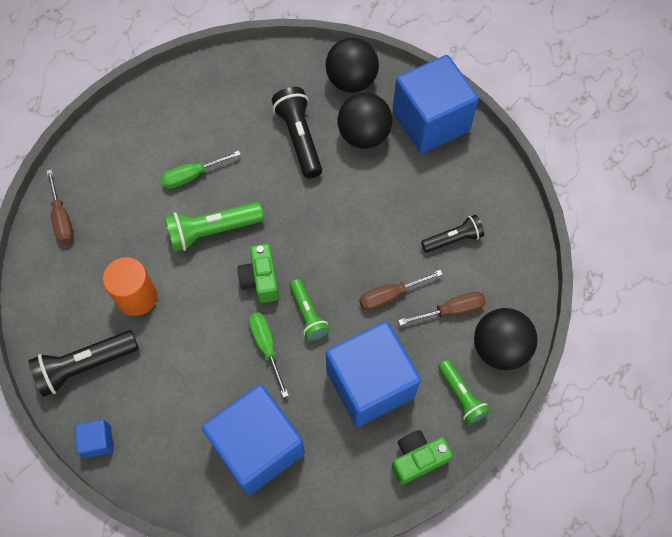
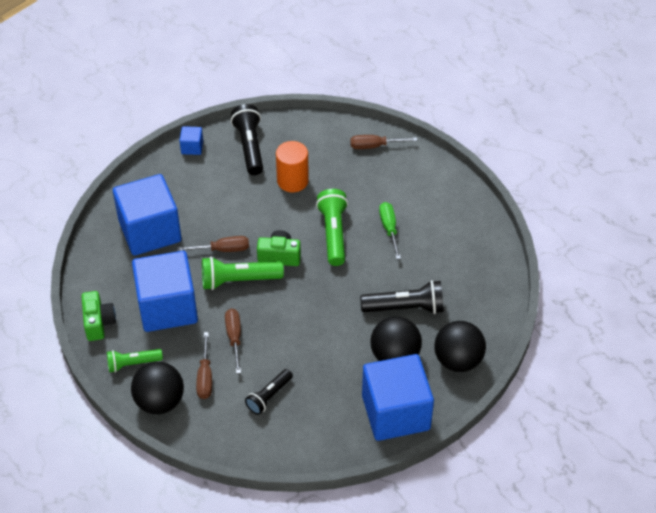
camera: 105 degrees right, 15 degrees down
green screwdriver [249,312,289,398] -> brown screwdriver [177,236,249,252]
green flashlight [289,279,330,341] -> green flashlight [202,257,284,290], size x1.56
black flashlight [421,215,484,253] -> black flashlight turned 45 degrees clockwise [245,369,293,415]

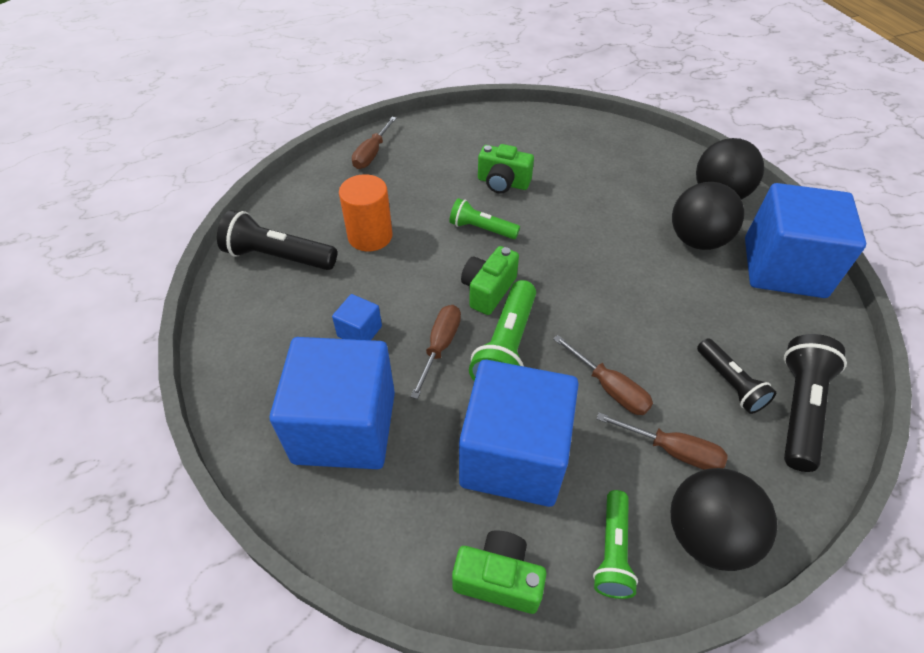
camera: 65 degrees left, 0 degrees up
blue cube [179,126,203,155] -> blue cube moved to [332,294,382,340]
brown screwdriver [225,309,241,374] -> brown screwdriver turned 150 degrees counterclockwise [553,335,653,415]
green flashlight [316,189,348,266] -> green flashlight [449,198,520,239], size x0.64
black flashlight [360,280,444,314] -> black flashlight moved to [784,334,847,472]
green screwdriver [379,202,401,259] -> green camera [478,144,534,194]

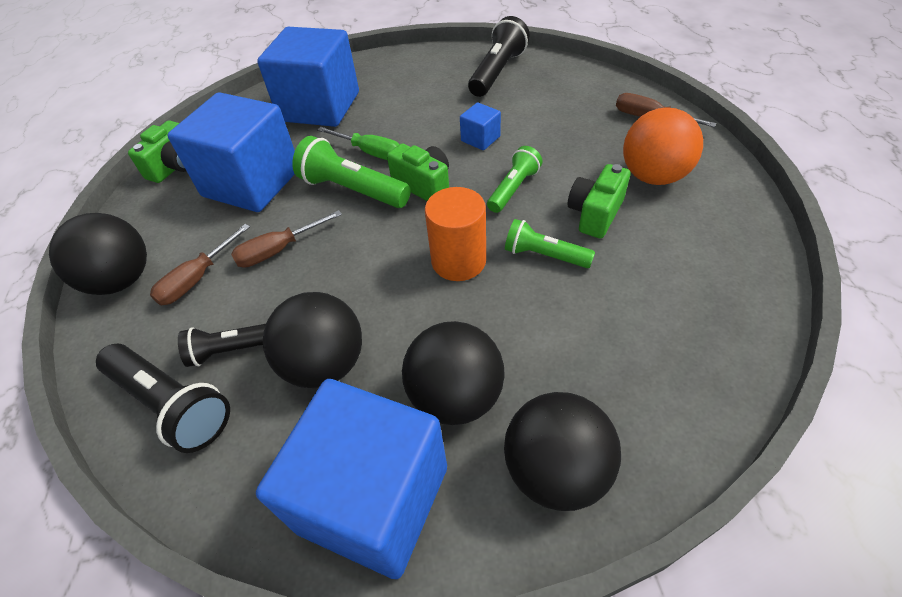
camera: 105 degrees right, 0 degrees up
blue cube [332,294,382,340] -> blue cube moved to [460,103,501,150]
orange cylinder [339,174,393,251] -> orange cylinder moved to [425,187,486,281]
brown screwdriver [410,305,461,399] -> green screwdriver [317,127,399,160]
green flashlight [593,490,638,599] -> green flashlight moved to [505,219,595,268]
none -> black ball [263,292,362,388]
none -> orange ball [623,107,703,185]

